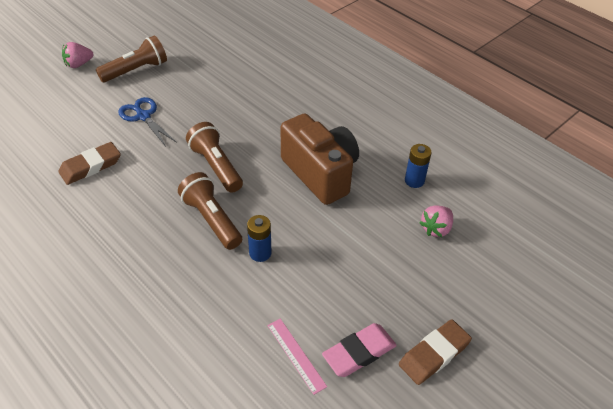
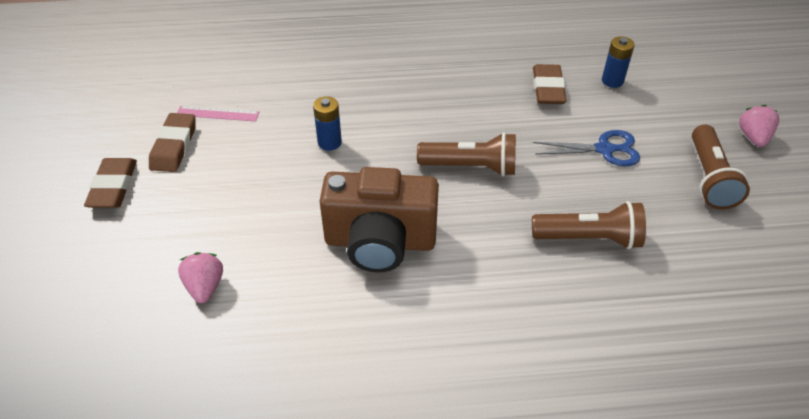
camera: 130 degrees right, 0 degrees up
brown flashlight [178,172,242,250] -> brown flashlight moved to [532,201,646,249]
pink eraser [322,323,397,377] -> brown eraser [149,113,196,172]
blue battery [405,144,432,188] -> blue battery moved to [602,36,635,88]

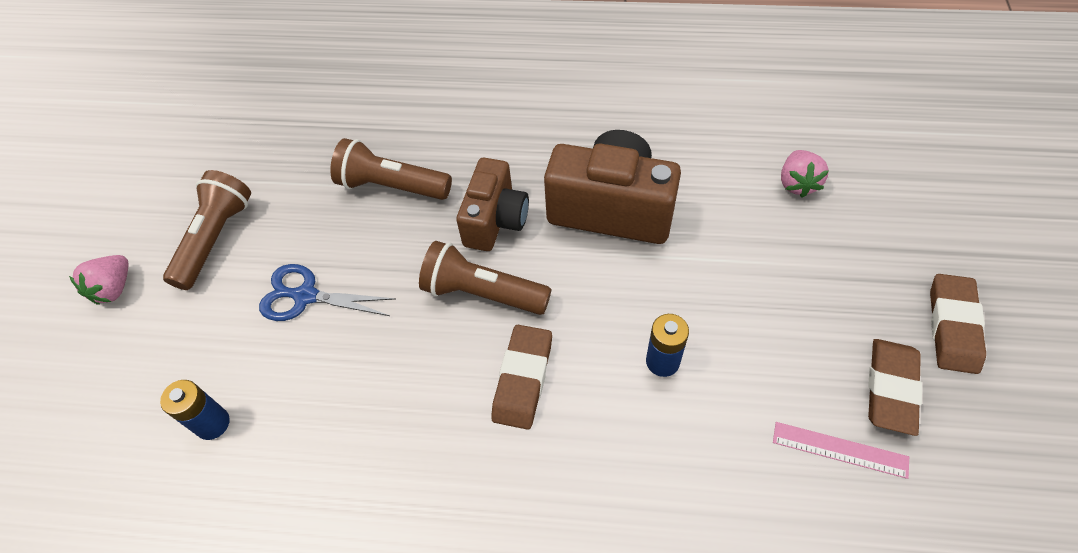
camera: 165 degrees left, 10 degrees up
brown eraser [533,64,567,104] -> brown eraser moved to [491,325,552,430]
none -> brown camera [456,158,529,251]

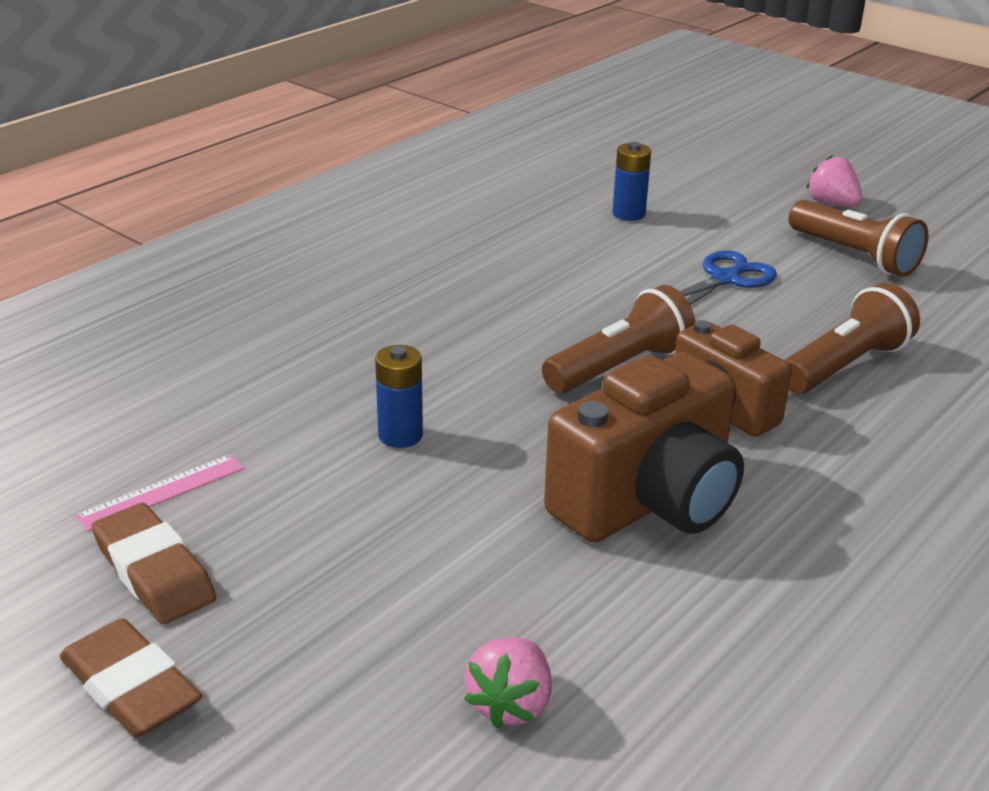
camera: 120 degrees right, 25 degrees down
brown eraser [491,325,552,430] -> none
pink strawberry [781,150,829,198] -> pink strawberry turned 105 degrees counterclockwise [464,637,552,728]

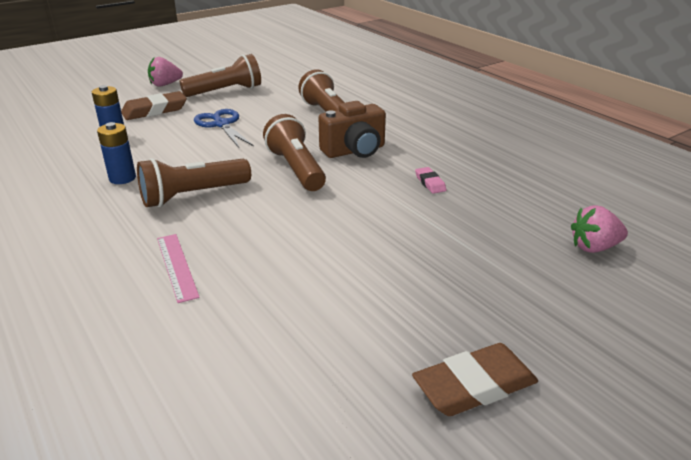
camera: 75 degrees left, 0 degrees up
brown eraser [60,618,202,737] -> brown eraser moved to [121,91,187,120]
pink ruler [75,454,244,532] -> pink ruler moved to [157,234,200,303]
blue battery [375,345,423,448] -> blue battery moved to [97,122,136,184]
pink strawberry [464,637,552,728] -> pink strawberry turned 135 degrees clockwise [571,205,628,253]
brown camera [544,352,744,543] -> pink eraser [415,167,446,194]
none -> brown flashlight [137,158,251,207]

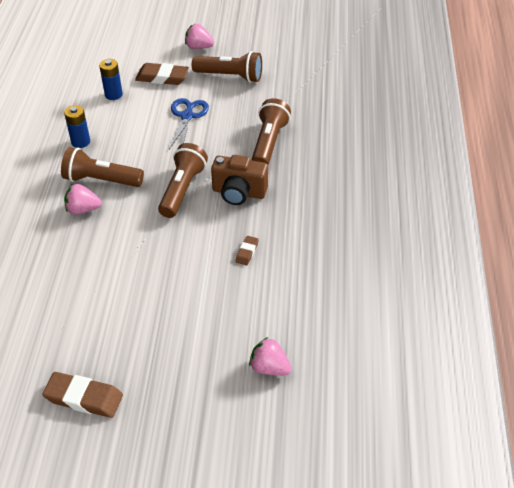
camera: 40 degrees right, 15 degrees up
pink ruler [157,234,200,303] -> none
pink eraser [415,167,446,194] -> brown eraser [236,236,259,266]
none -> pink strawberry [64,184,102,215]

